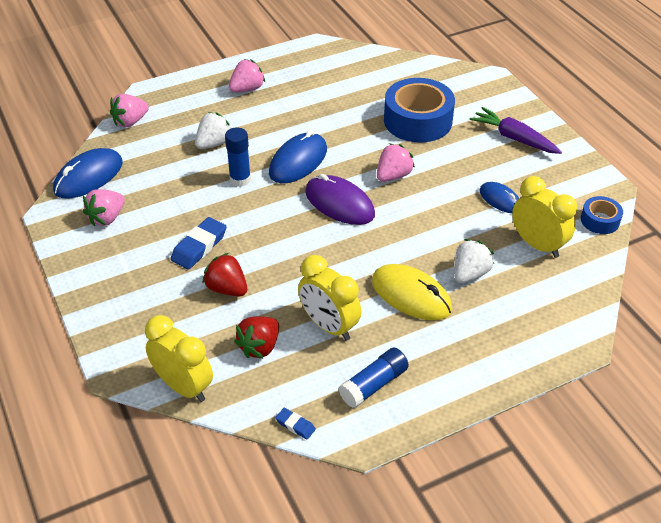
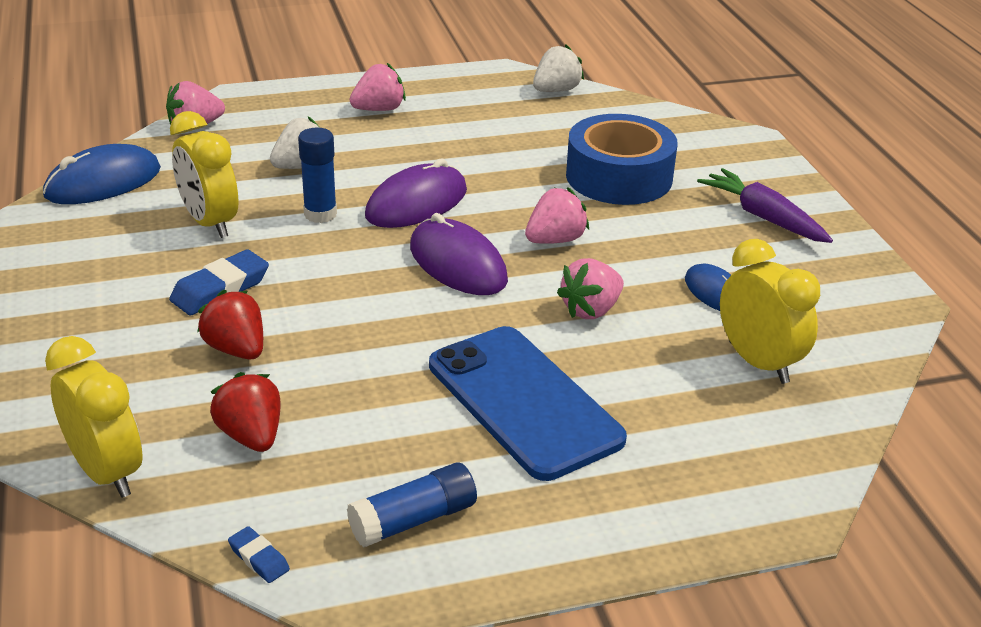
camera: 10 degrees right, 10 degrees down
pink strawberry [83,189,125,226] -> pink strawberry moved to [557,258,624,319]
red strawberry [234,316,279,358] -> red strawberry turned 105 degrees clockwise [210,372,281,452]
blue mouse [269,130,327,183] -> purple mouse [365,159,467,228]
yellow clock [298,255,362,341] -> yellow clock moved to [170,111,239,238]
yellow mouse [372,264,452,320] -> blue phone [429,326,627,481]
white strawberry [454,239,494,283] -> white strawberry moved to [533,45,584,92]
blue tape [581,196,623,234] -> none

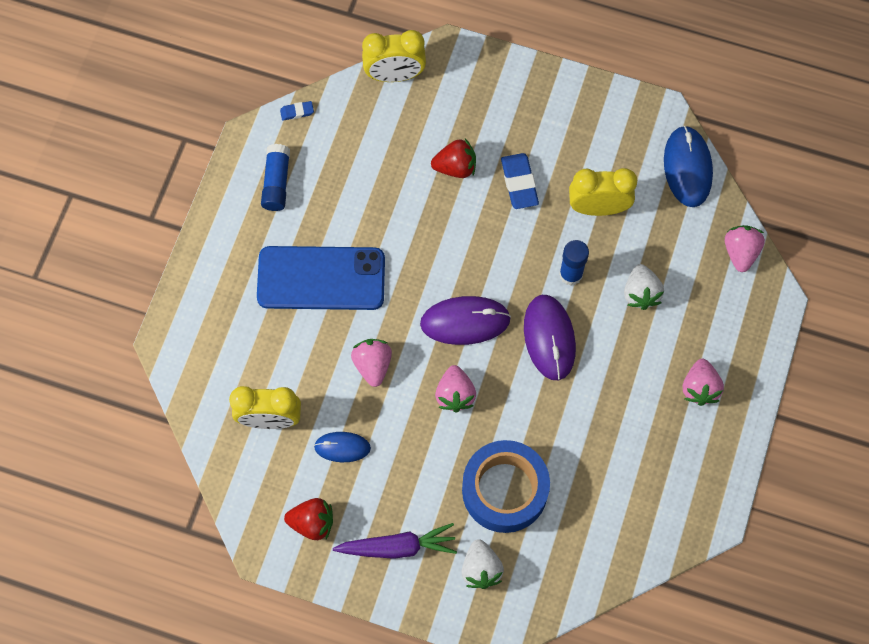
camera: 125 degrees right, 35 degrees up
red strawberry [210,372,281,452] -> red strawberry moved to [284,498,333,540]
white strawberry [533,45,584,92] -> white strawberry moved to [461,539,504,589]

